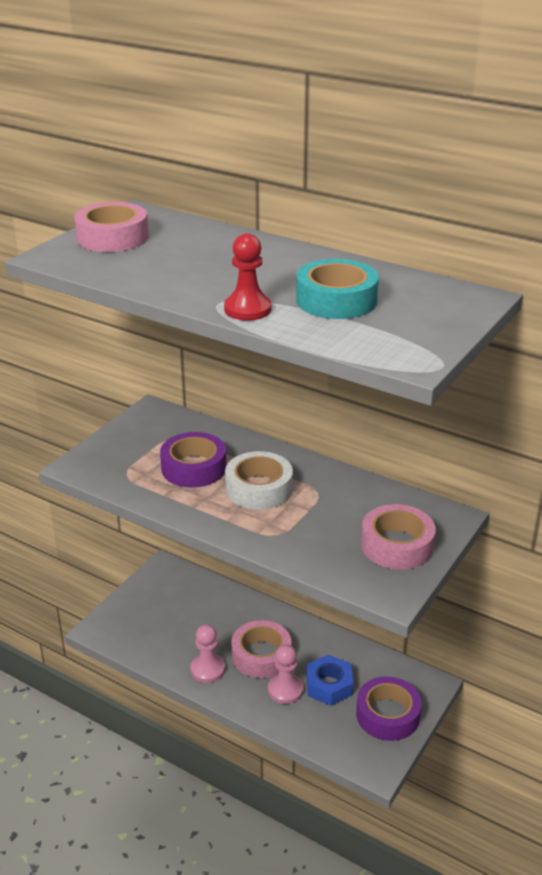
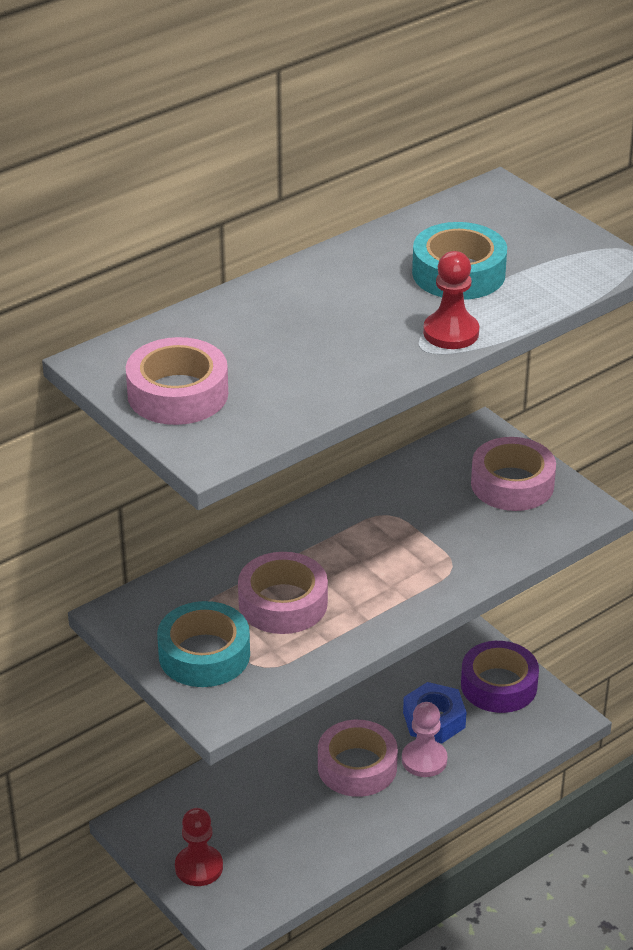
camera: 70 degrees left, 5 degrees up
purple tape [160,432,226,488] -> pink tape [238,552,328,634]
pink pawn [190,624,225,683] -> none
white tape [225,451,293,509] -> none
none -> turquoise tape [157,601,250,687]
none -> red pawn [175,808,223,886]

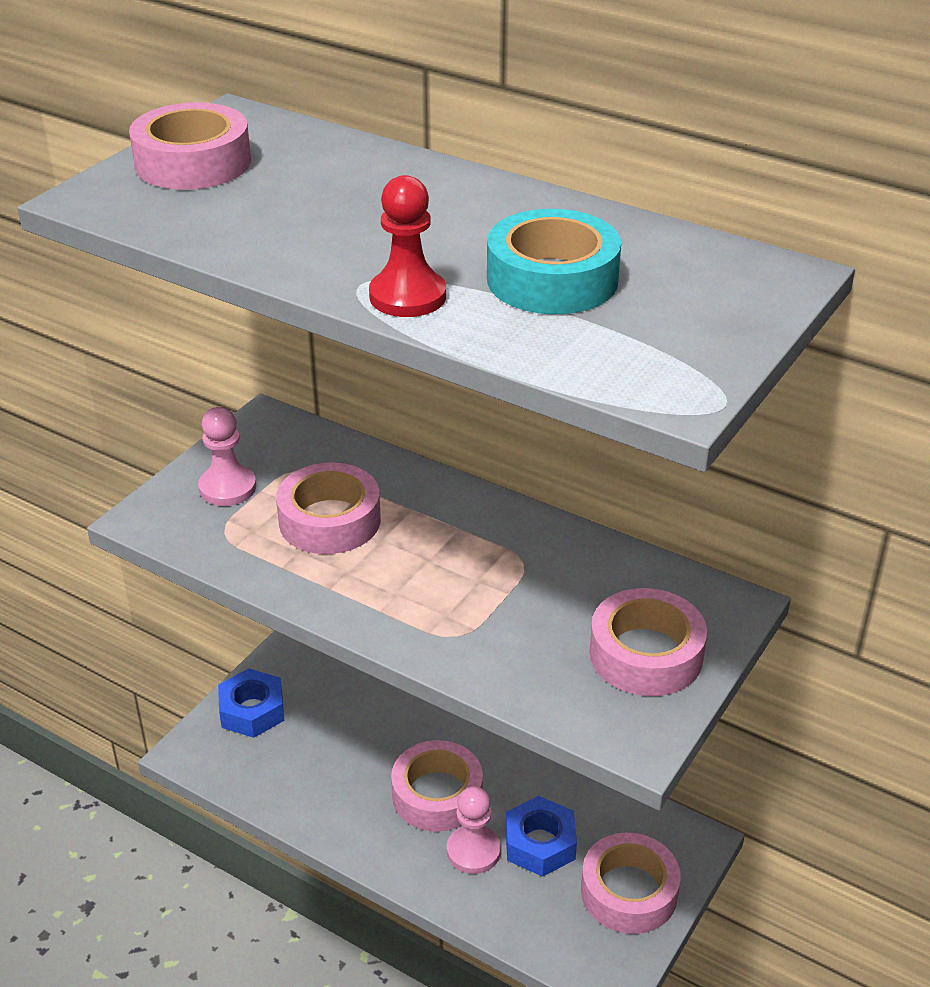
camera: 70 degrees right, 0 degrees up
turquoise tape [157,601,250,687] -> pink pawn [198,407,256,506]
red pawn [175,808,223,886] -> blue nut [218,669,284,738]
purple tape [461,641,539,713] -> pink tape [581,832,681,934]

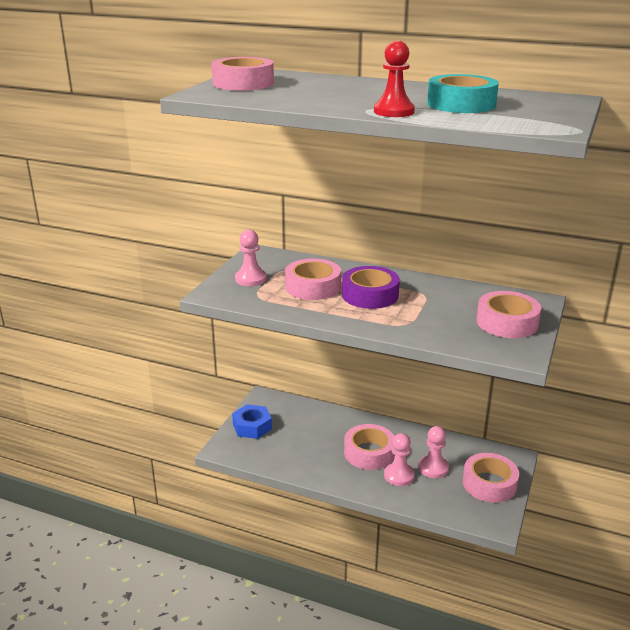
camera: 10 degrees left, 10 degrees down
blue nut [506,796,577,877] -> pink pawn [419,426,449,478]
none -> purple tape [342,266,400,309]

